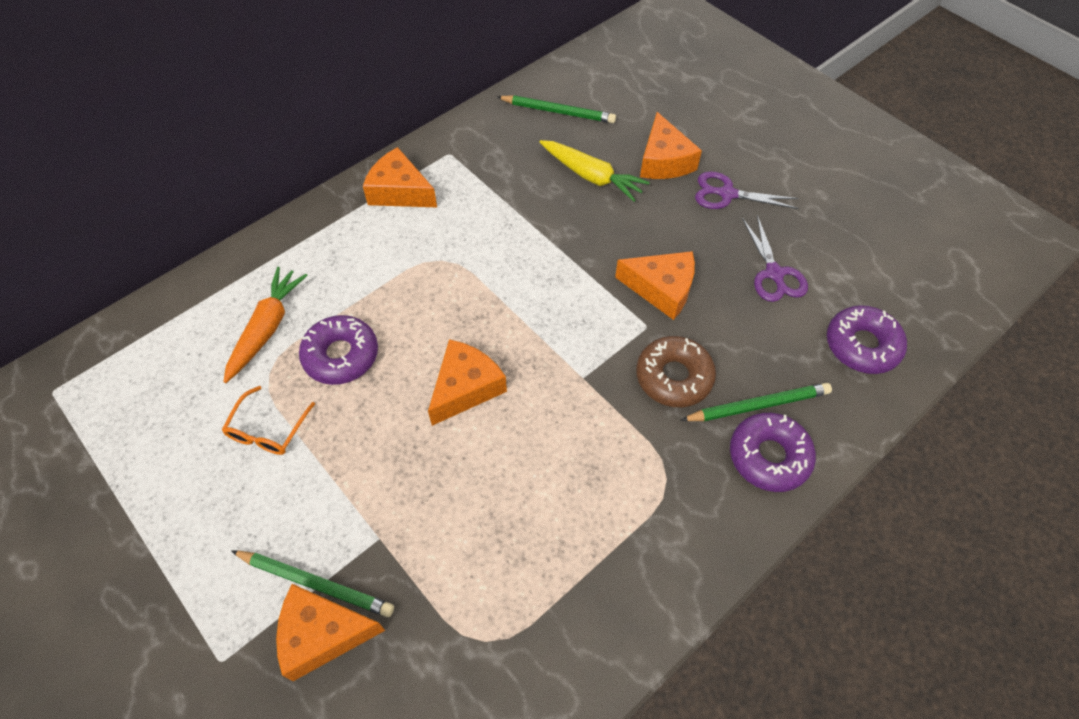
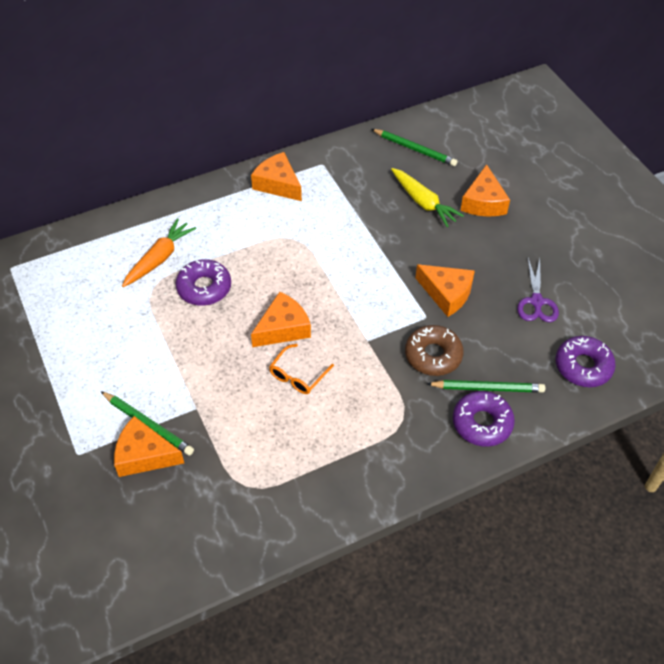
camera: 15 degrees right, 5 degrees down
orange glasses [222,386,315,455] -> orange glasses moved to [269,344,334,394]
purple scissors [695,171,799,209] -> none

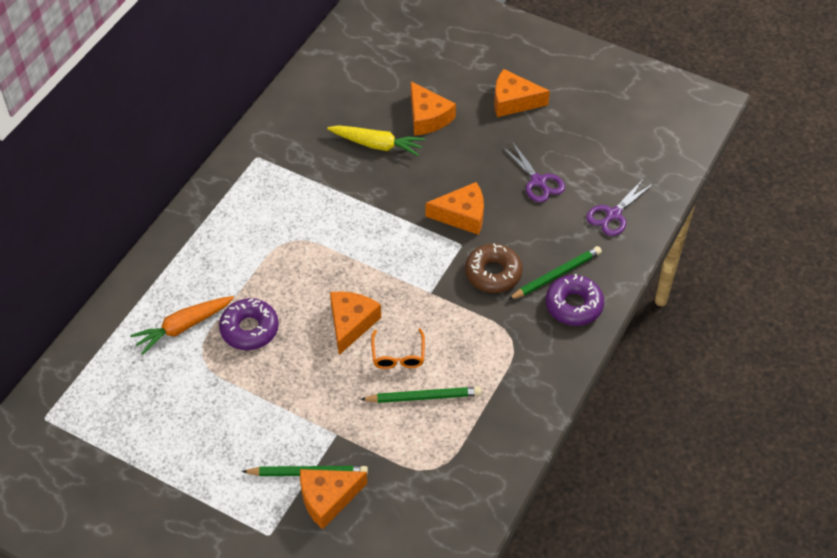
camera: 35 degrees left, 0 degrees up
orange carrot [122,218,196,287] -> orange carrot turned 120 degrees counterclockwise [130,296,234,355]
orange cheese [251,152,302,201] -> orange cheese moved to [494,69,550,117]
green pencil [371,129,458,166] -> green pencil moved to [360,387,481,403]
purple donut [555,336,616,387] -> purple scissors [586,178,653,236]

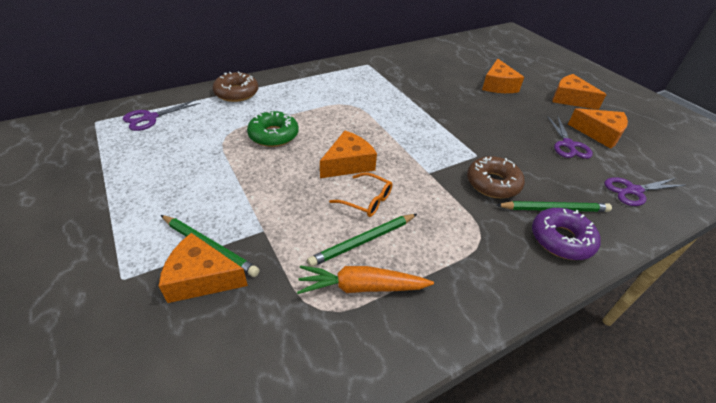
camera: 30 degrees right, 10 degrees down
orange carrot [130,296,234,355] -> orange carrot moved to [297,266,434,294]
purple donut [219,298,279,350] -> green donut [247,111,299,147]
yellow carrot [327,125,425,157] -> none
green pencil [360,387,481,403] -> green pencil turned 120 degrees clockwise [307,214,417,267]
orange glasses [371,328,425,369] -> orange glasses turned 90 degrees counterclockwise [329,173,392,217]
orange cheese [426,182,484,235] -> orange cheese moved to [568,108,628,149]
none -> purple scissors [123,100,201,131]
none -> brown donut [212,71,258,102]

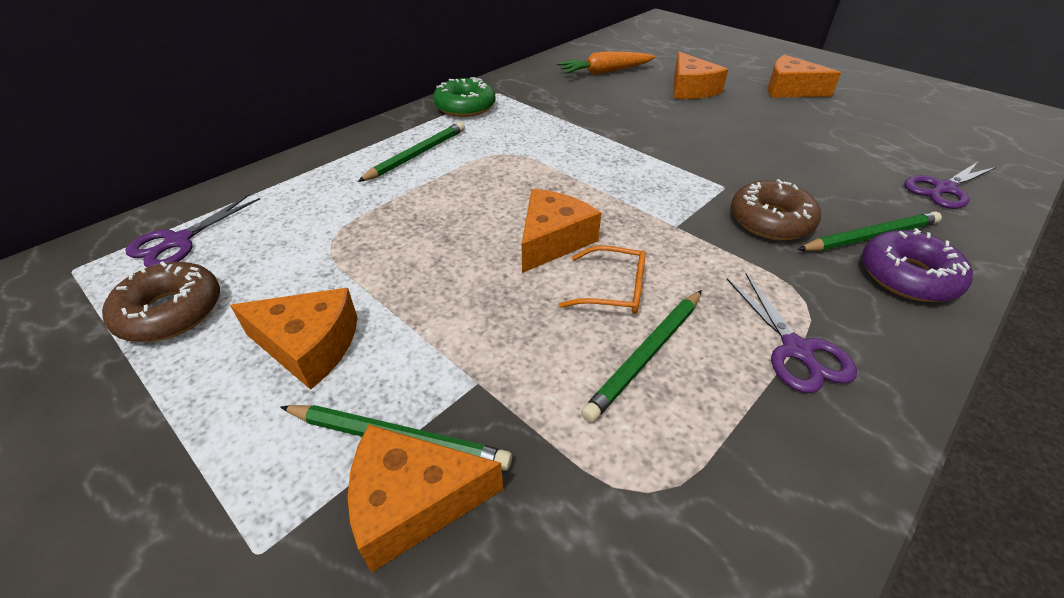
camera: 15 degrees left, 0 degrees up
brown donut [212,71,258,102] -> brown donut moved to [102,261,220,342]
green donut [247,111,299,147] -> green donut moved to [433,77,496,117]
orange carrot [297,266,434,294] -> orange carrot moved to [557,51,655,75]
purple scissors [547,116,593,159] -> purple scissors moved to [727,273,857,393]
orange cheese [568,108,628,149] -> orange cheese moved to [230,288,357,390]
none -> green pencil [358,122,465,182]

